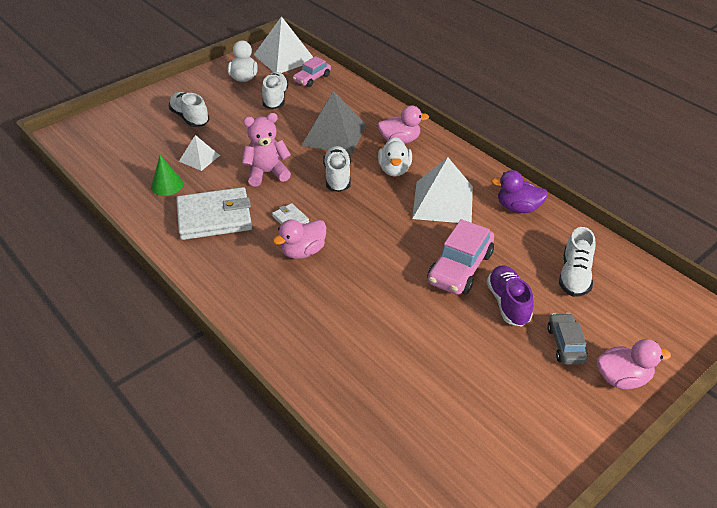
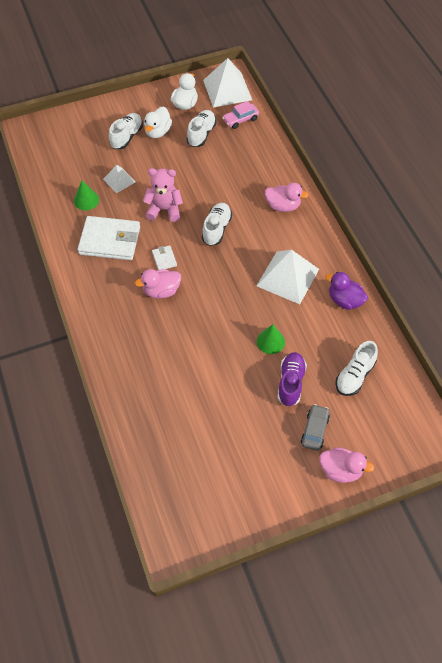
camera: 20 degrees right, 15 degrees up
white shoe [169,92,210,127] -> white shoe turned 45 degrees clockwise [109,113,143,149]
grey pyramid [302,91,367,154] -> none
white duck [378,137,412,177] -> white duck moved to [144,107,172,138]
pink car [428,219,494,295] -> green cone [257,324,285,354]

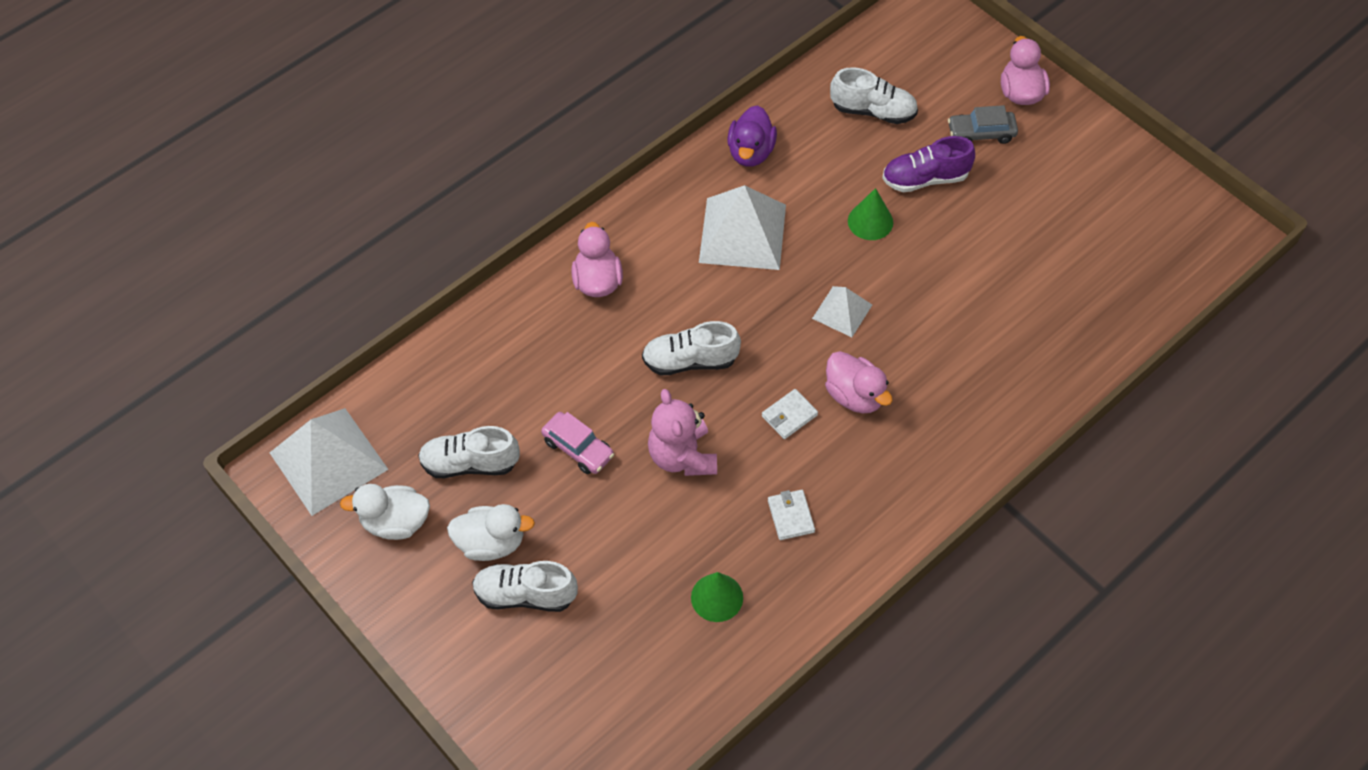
camera: 110 degrees left, 0 degrees up
white wallet [77,216,140,260] -> white wallet [768,490,815,540], size x0.44
white pyramid [103,165,136,193] -> white pyramid moved to [812,286,872,337]
pink car [222,101,259,129] -> pink car moved to [541,412,614,474]

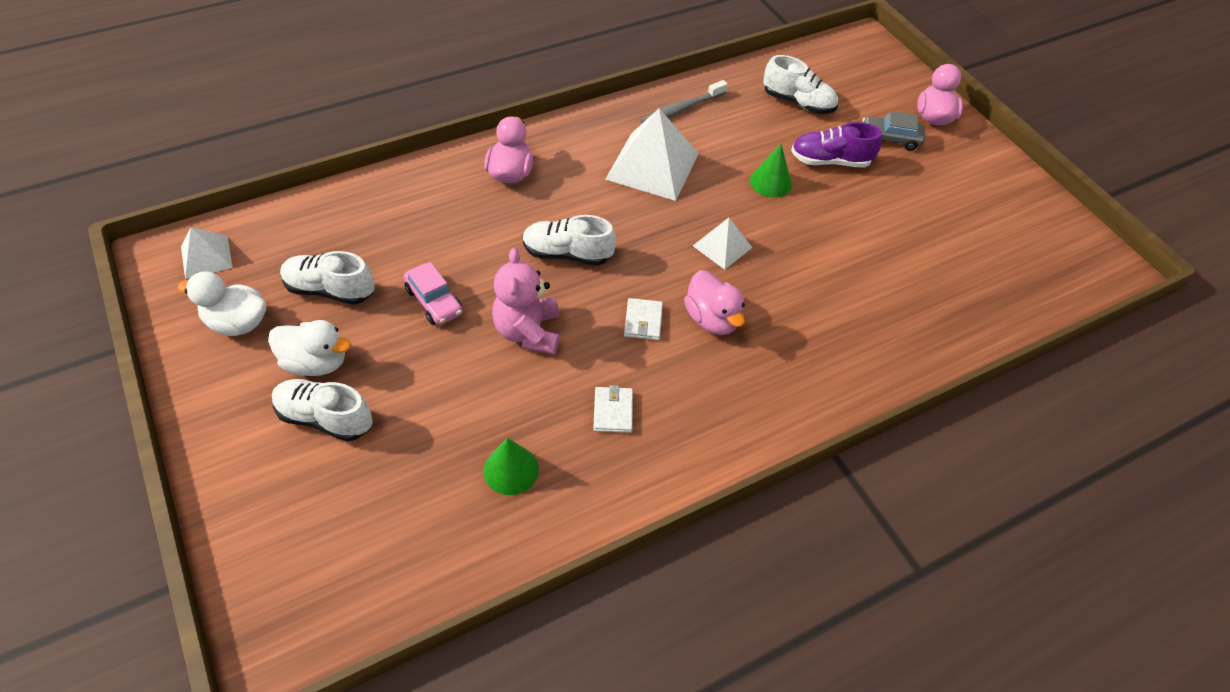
camera: 10 degrees right, 5 degrees down
white pyramid [270,408,389,516] -> white pyramid [181,227,233,279], size x0.54
purple duck [727,105,777,167] -> grey toothbrush [640,80,728,123]
white wallet [762,389,818,439] -> white wallet turned 60 degrees counterclockwise [624,298,663,340]

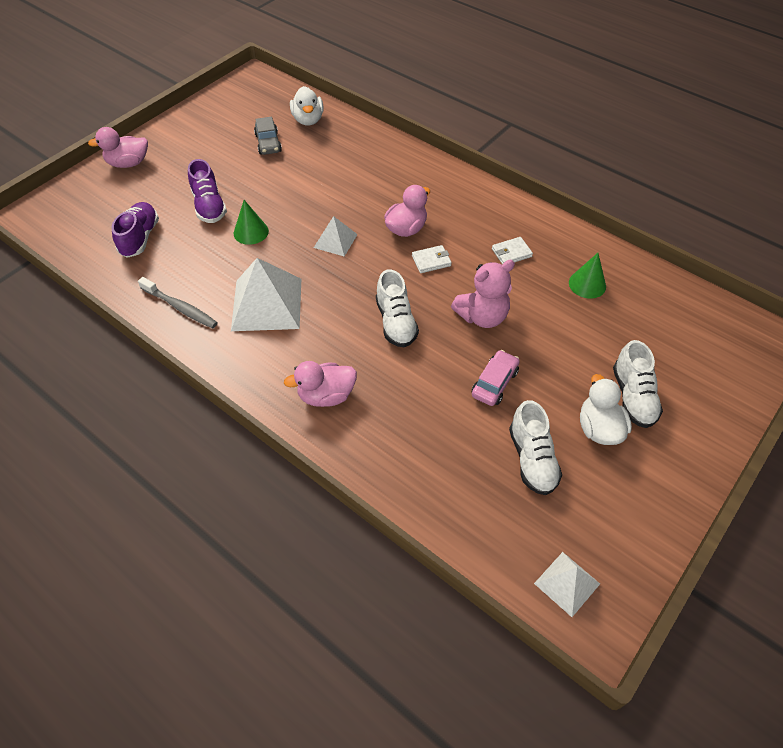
camera: 110 degrees left, 0 degrees up
white duck [178,271,266,336] -> white duck moved to [290,86,324,126]
white shoe [763,55,838,114] -> purple shoe [112,202,159,258]
grey car [863,111,925,151] -> grey car moved to [254,117,282,155]

